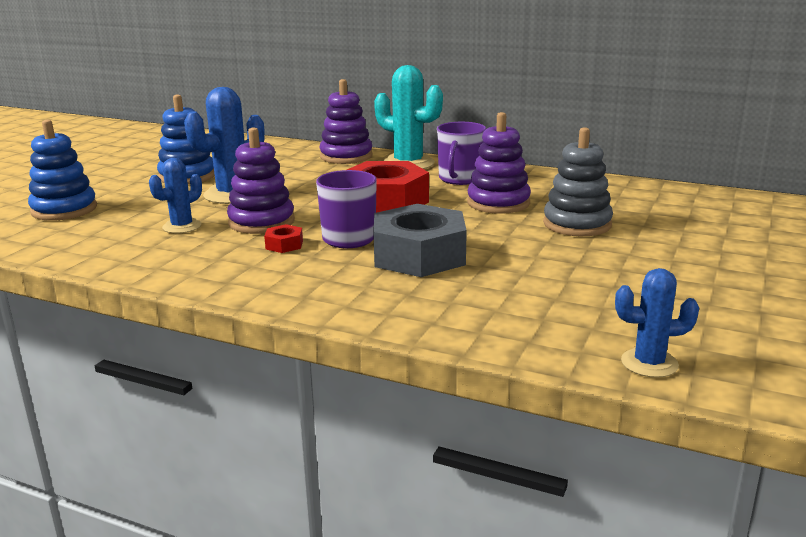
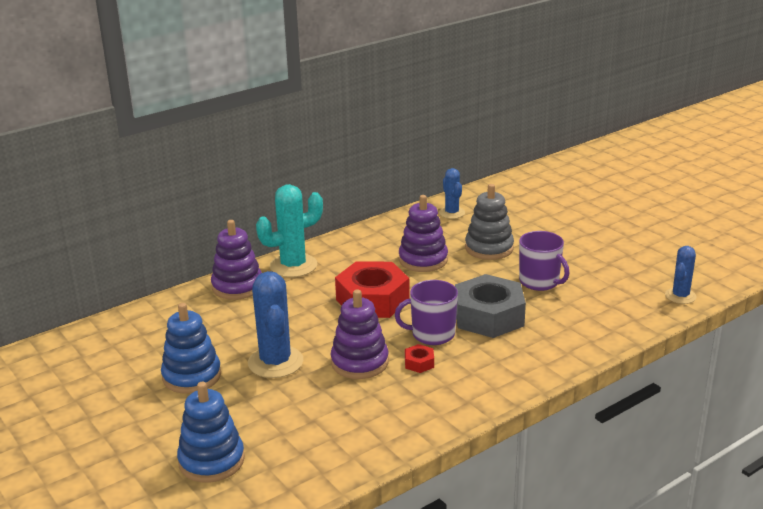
camera: 60 degrees left, 5 degrees up
blue cactus [149,158,202,233] -> blue cactus moved to [439,168,465,219]
purple mug [437,122,486,185] -> purple mug moved to [519,231,569,291]

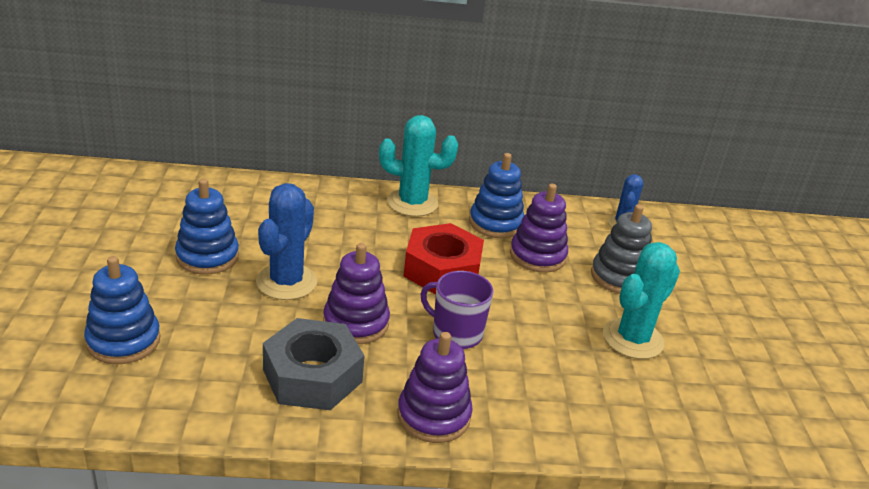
camera: 30 degrees right, 5 degrees up
purple stacking toy [211,220,262,300] -> purple stacking toy moved to [397,332,473,443]
red nut [405,344,434,373] -> none
grey nut [455,274,526,338] -> grey nut moved to [263,318,365,410]
purple mug [519,231,569,291] -> turquoise cactus [603,242,680,359]
blue cactus [665,246,696,304] -> none
none -> blue stacking toy [469,153,524,238]

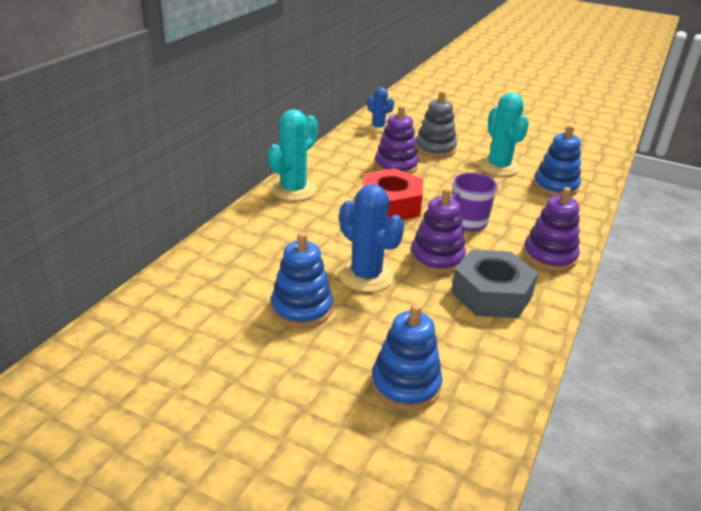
camera: 60 degrees left, 0 degrees up
blue stacking toy [469,153,524,238] -> blue stacking toy moved to [533,125,581,197]

